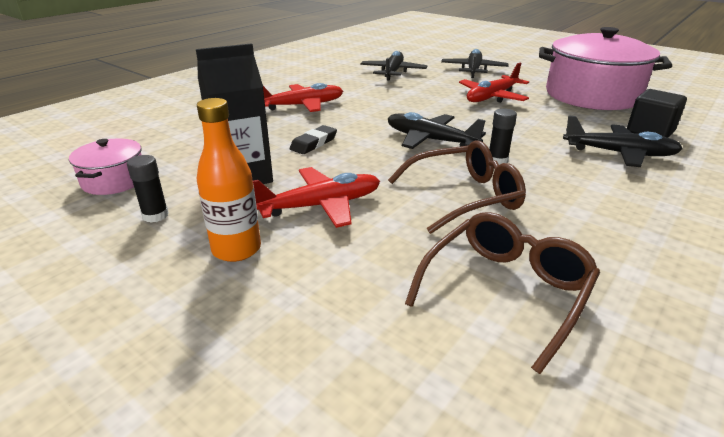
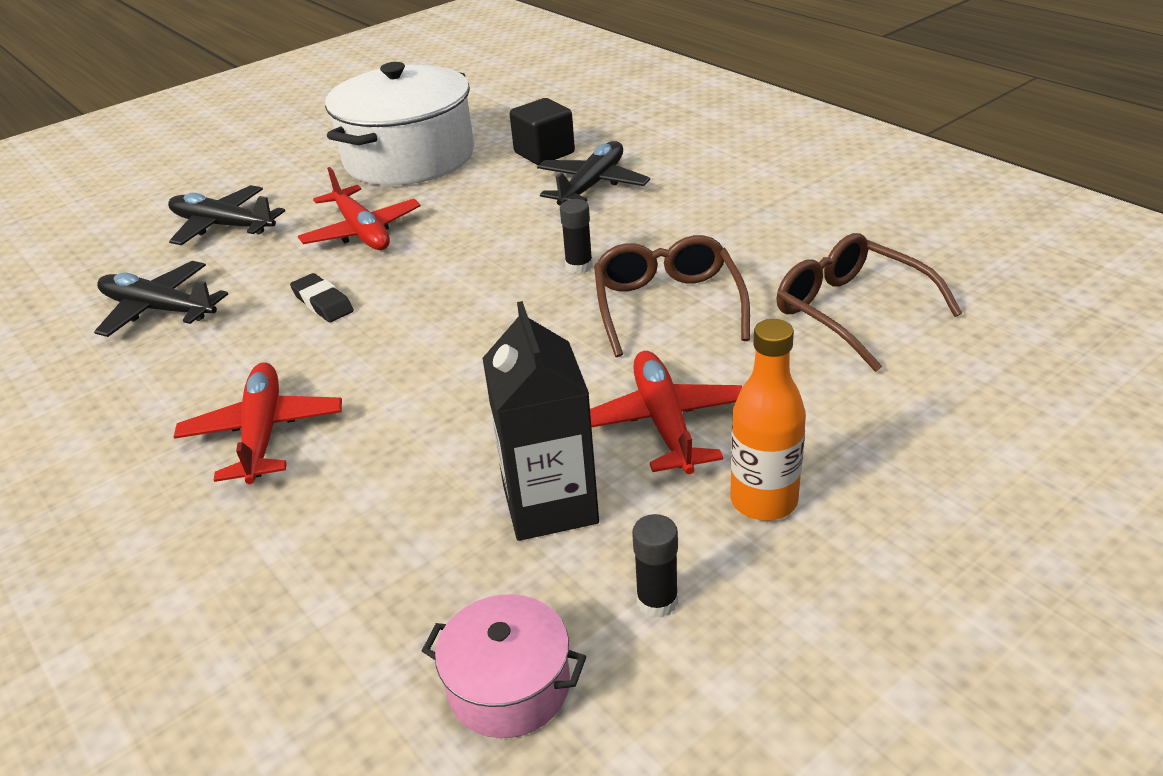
camera: 75 degrees left, 5 degrees up
black eraser [290,125,337,154] -> black eraser moved to [290,273,354,322]
black plane [388,112,486,149] -> none
pink pot [539,27,672,110] -> white pot [325,62,474,186]

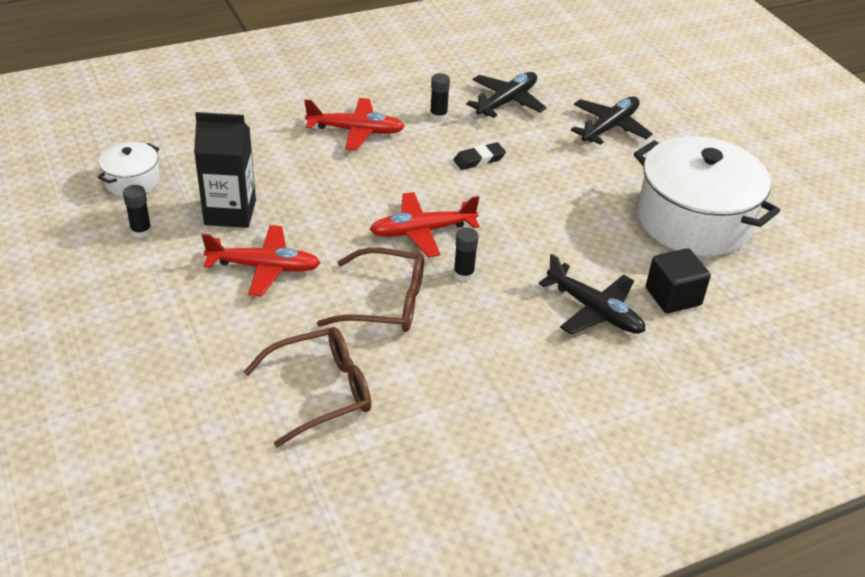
camera: 100 degrees right, 5 degrees up
red plane [298,167,421,250] -> red plane moved to [369,192,480,257]
pink pot [422,594,586,738] -> white pot [98,142,160,196]
orange bottle [730,319,806,521] -> none
none -> black glue stick [430,73,450,121]

